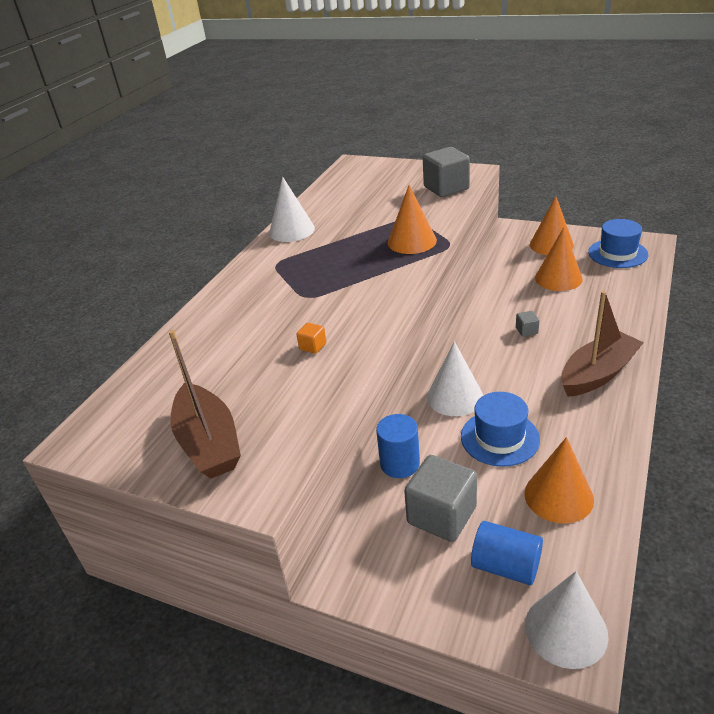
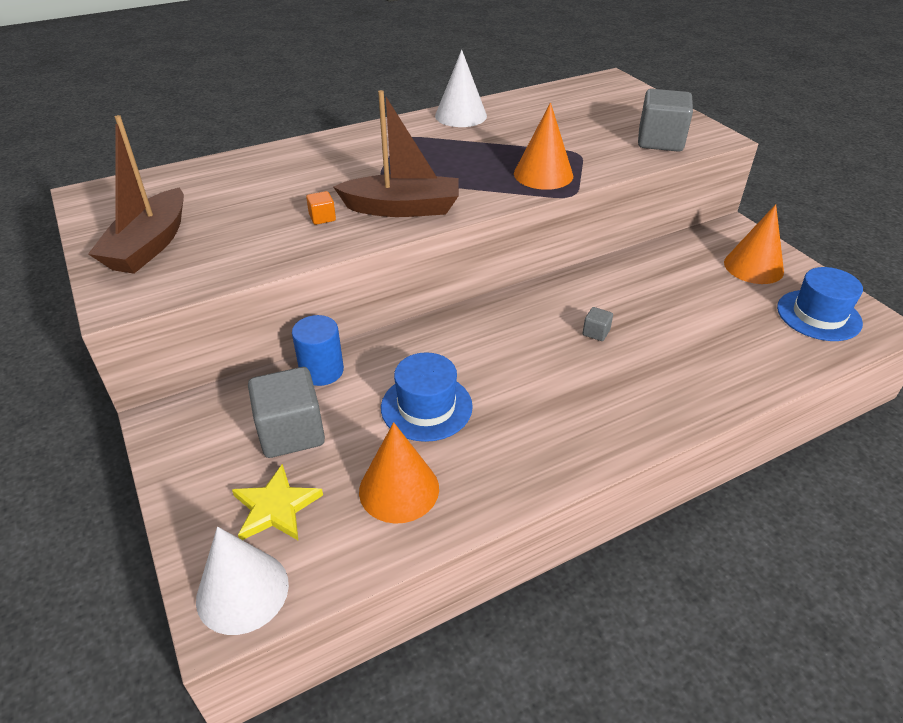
camera: 35 degrees right, 5 degrees up
white cone [427,341,483,416] -> none
blue cylinder [471,521,543,585] -> yellow star [232,464,323,540]
orange cone [535,227,583,291] -> none
brown boat [561,291,644,397] -> brown boat moved to [333,90,459,217]

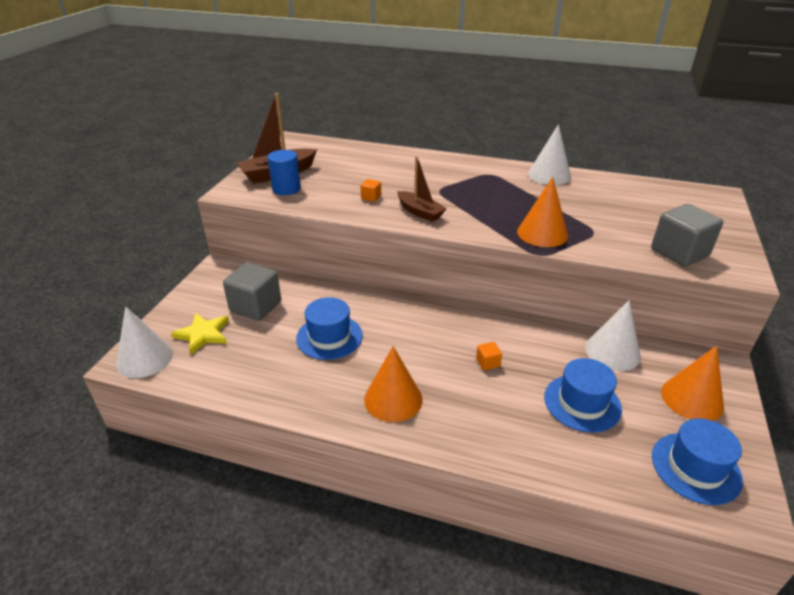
camera: 45 degrees right, 5 degrees down
blue cylinder [292,315,344,386] -> blue cylinder moved to [267,150,301,195]
brown boat [333,90,459,217] -> brown boat [397,156,447,222], size x0.65
orange cone [359,422,439,524] -> orange cone moved to [364,346,422,422]
grey cube [582,307,613,341] -> orange cube [476,342,502,370]
none -> blue hat [544,358,622,433]
none -> white cone [585,300,641,371]

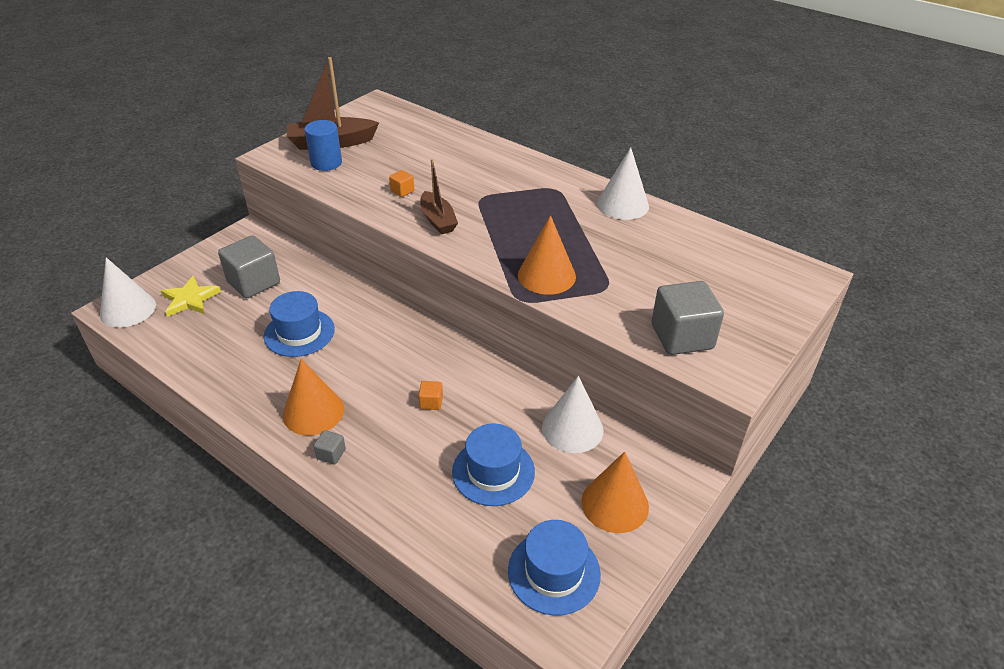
camera: 20 degrees right, 5 degrees up
none -> grey cube [314,430,346,464]

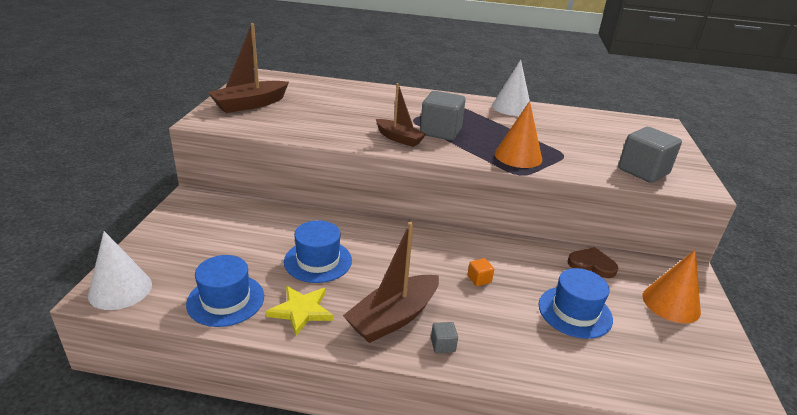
camera: 30 degrees left, 10 degrees down
yellow star [161,276,221,317] -> yellow star moved to [266,286,333,336]
grey cube [218,235,280,298] -> grey cube moved to [420,91,466,141]
orange cone [283,359,344,436] -> brown boat [343,222,439,343]
blue cylinder [304,120,342,171] -> none
orange cube [389,170,414,197] -> none
blue hat [508,520,601,616] -> blue hat moved to [186,255,264,327]
white cone [542,376,603,453] -> brown heart [568,247,618,278]

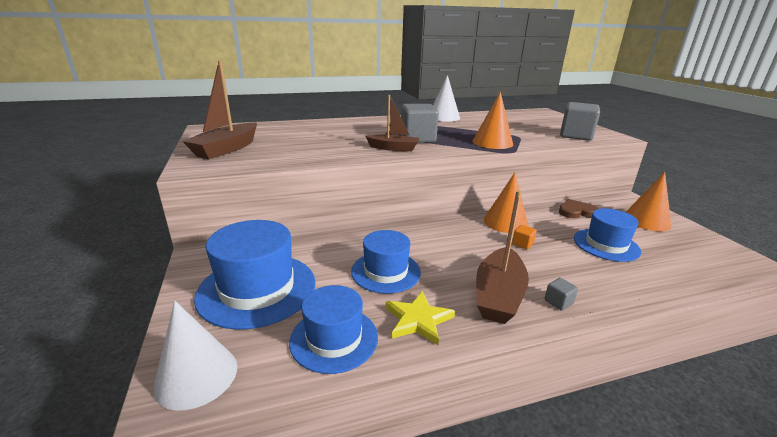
camera: 25 degrees left, 5 degrees down
none -> blue hat [194,220,316,330]
none -> orange cone [484,173,528,233]

